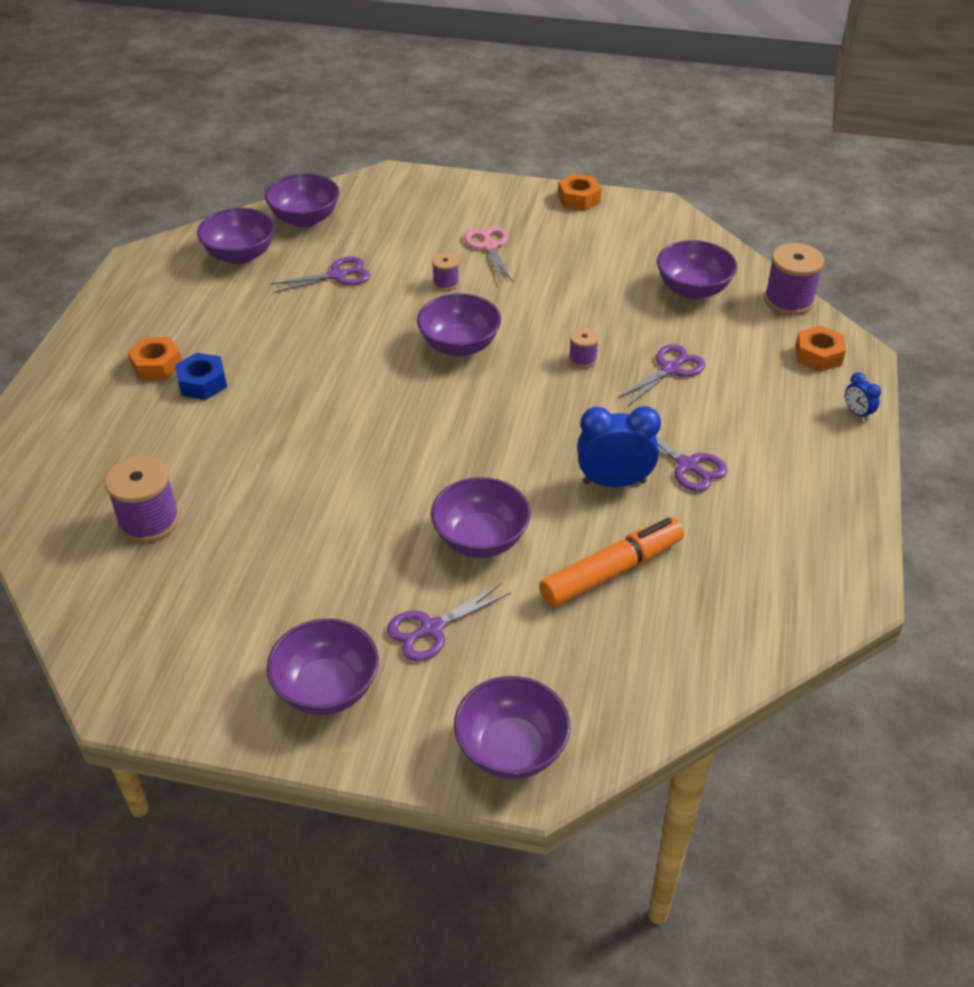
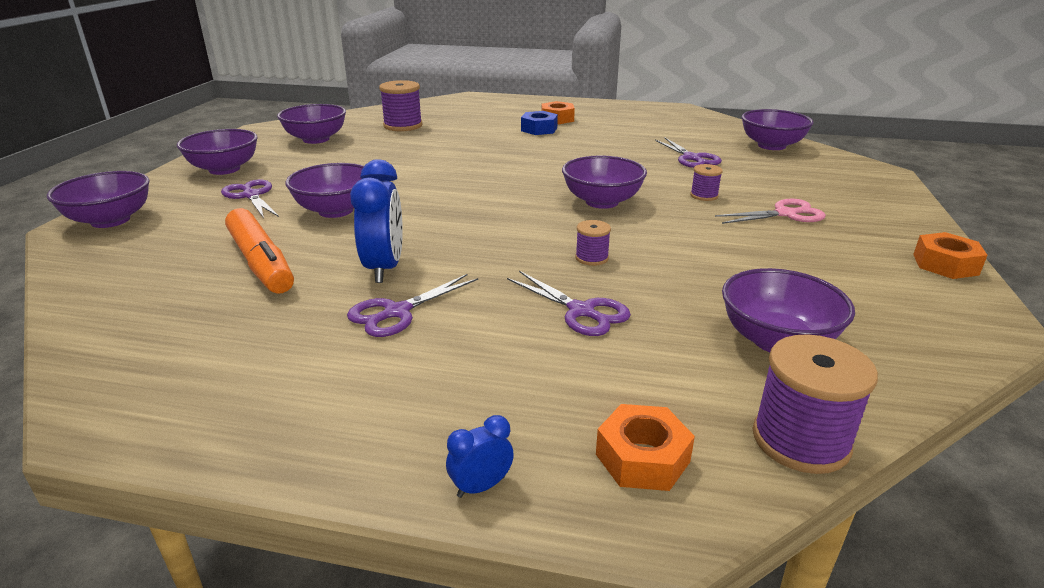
camera: 90 degrees right, 15 degrees down
purple bowl [197,208,275,264] -> purple bowl moved to [277,104,346,144]

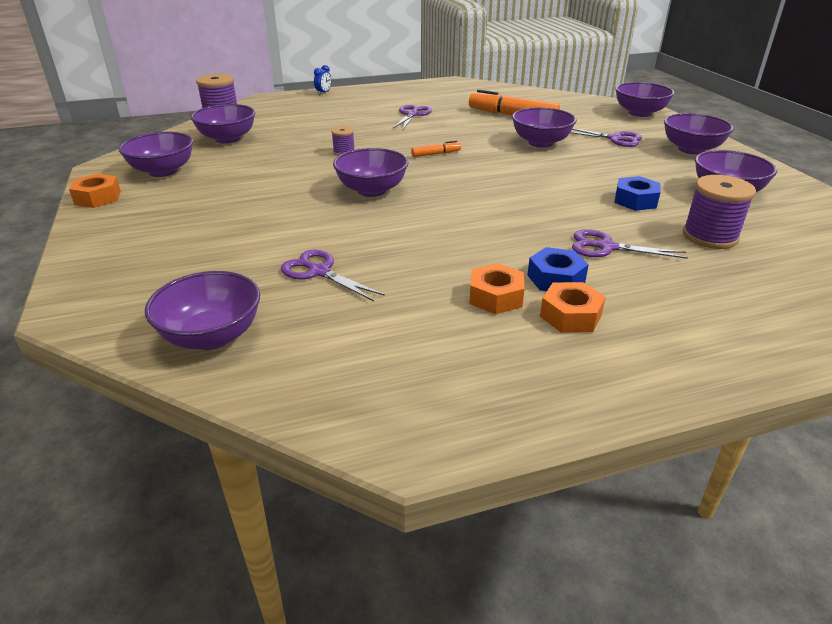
camera: 150 degrees right, 5 degrees up
blue clock [350,159,403,283] -> none
purple scissors [507,271,631,336] -> purple scissors moved to [572,229,688,259]
orange nut [596,404,695,491] -> orange nut moved to [469,263,525,314]
purple spool [690,164,723,201] -> none
pink scissors [715,199,826,224] -> none
none -> purple bowl [119,132,193,177]
none -> orange marker [411,140,461,157]
none -> blue nut [614,176,661,211]

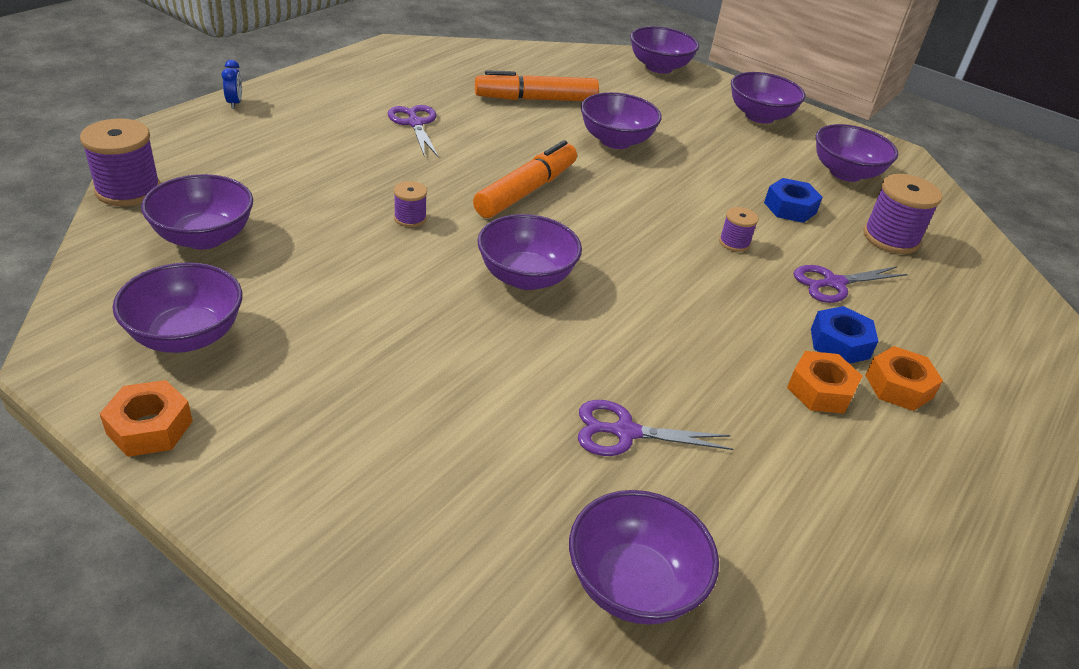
camera: 40 degrees left, 5 degrees up
orange marker [411,140,461,157] -> orange marker [473,140,577,218], size x2.07
purple scissors [570,128,642,147] -> none
none -> purple spool [719,207,758,252]

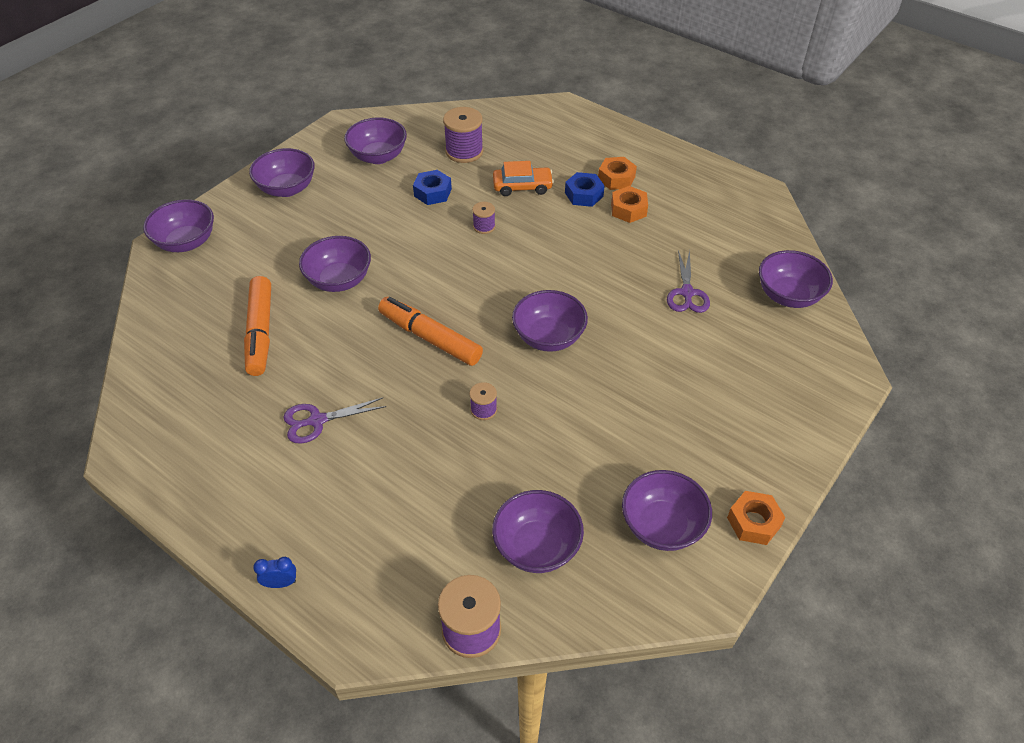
camera: 85 degrees left, 10 degrees up
purple scissors [794,265,908,303] -> orange car [493,161,554,196]

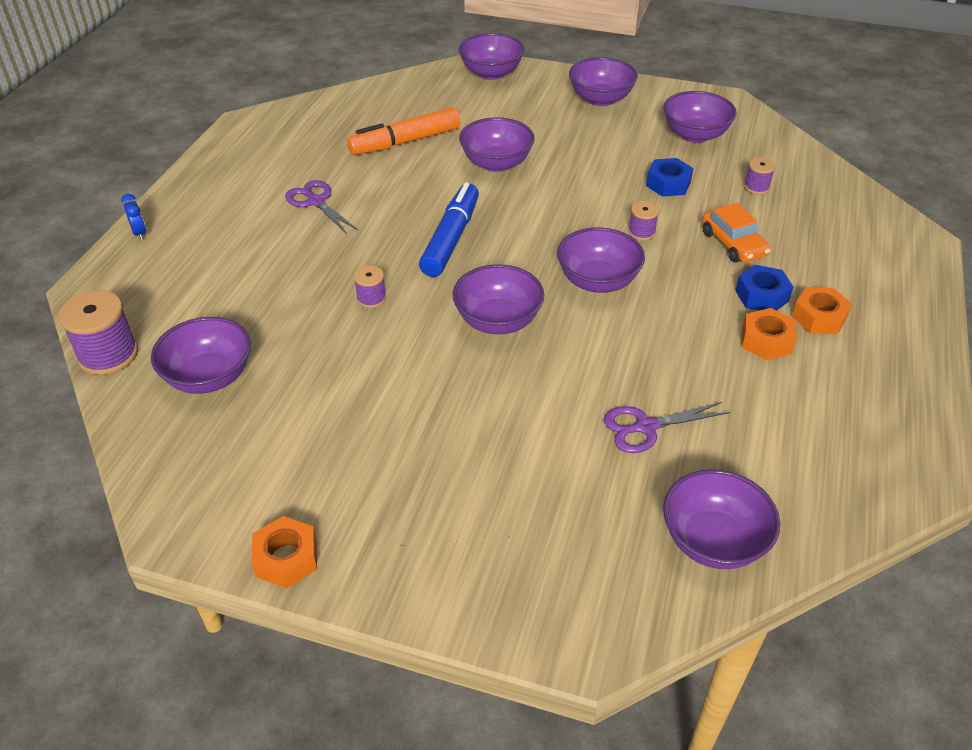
camera: 70 degrees right, 5 degrees down
orange marker [378,297,483,366] -> blue marker [419,182,479,277]
purple spool [443,107,483,163] -> purple spool [744,157,776,194], size x0.54
purple bowl [622,470,712,551] -> purple bowl moved to [557,227,645,293]

